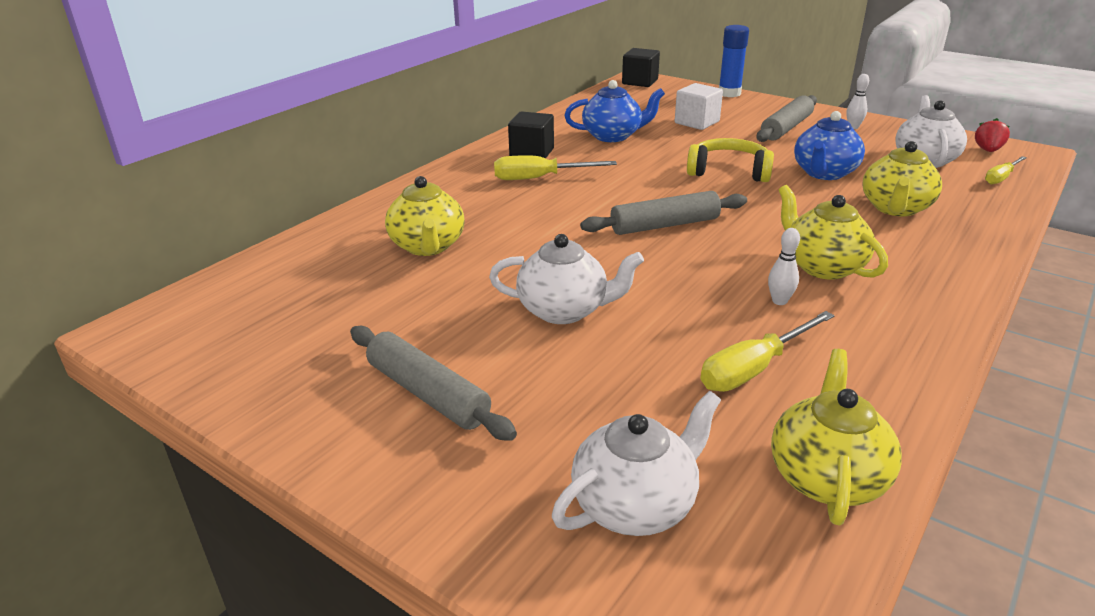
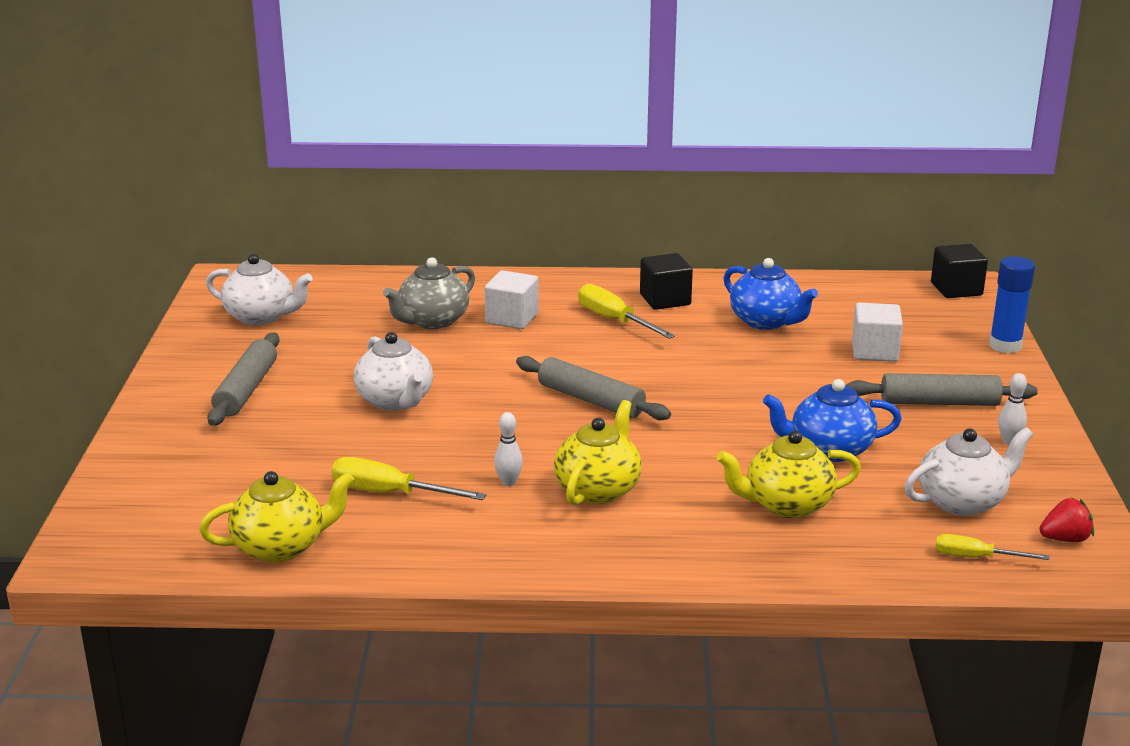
camera: 55 degrees right, 5 degrees down
yellow teapot [385,176,464,256] -> grey teapot [383,257,475,329]
white teapot [552,391,721,536] -> white teapot moved to [206,254,313,325]
yellow headphones [687,138,774,182] -> none
none -> white cube [485,270,539,329]

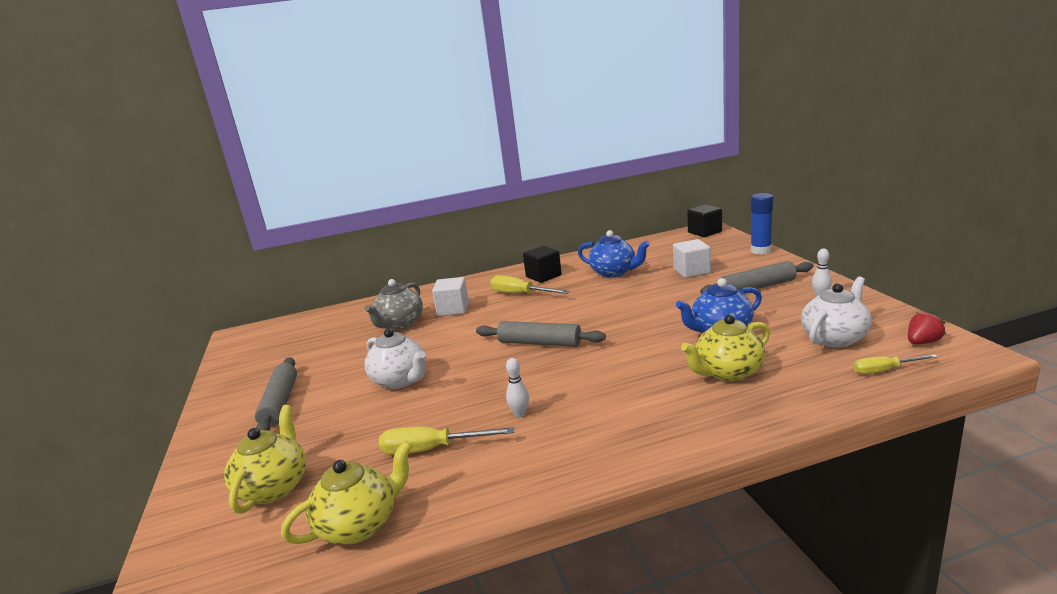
camera: 15 degrees left, 5 degrees down
white teapot [206,254,313,325] -> none
yellow teapot [554,400,642,505] -> yellow teapot moved to [224,405,306,514]

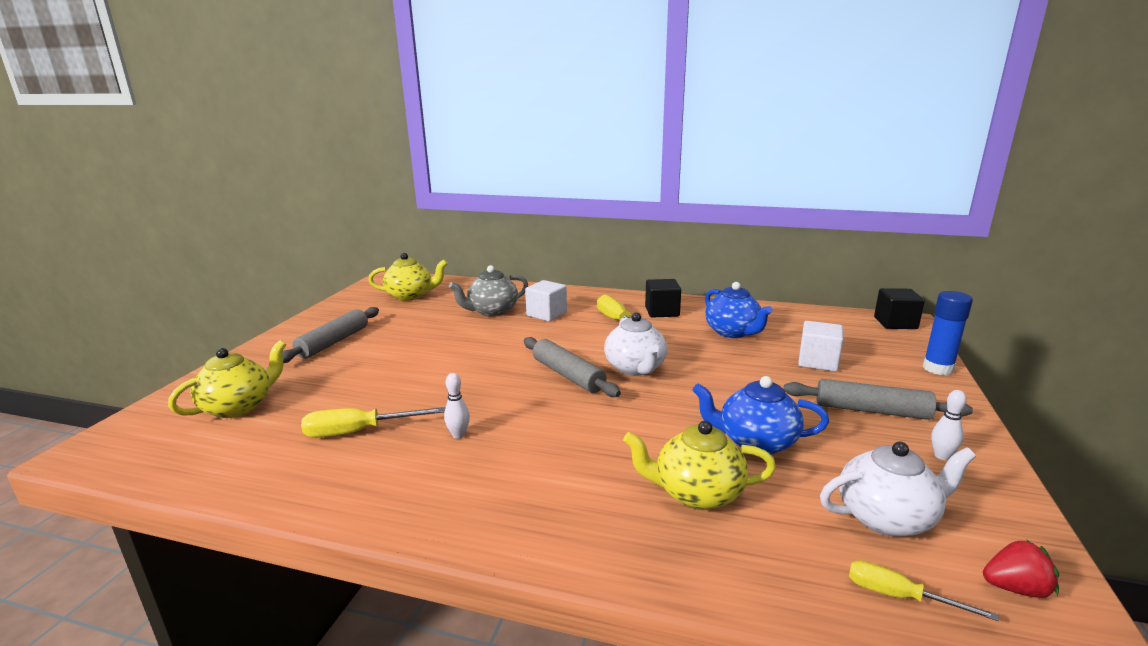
camera: 30 degrees right, 0 degrees up
yellow teapot [281,441,412,544] -> yellow teapot moved to [368,253,448,301]
white teapot [365,328,426,389] -> white teapot moved to [604,312,667,376]
yellow screwdriver [379,426,515,455] -> yellow screwdriver turned 45 degrees counterclockwise [301,407,446,438]

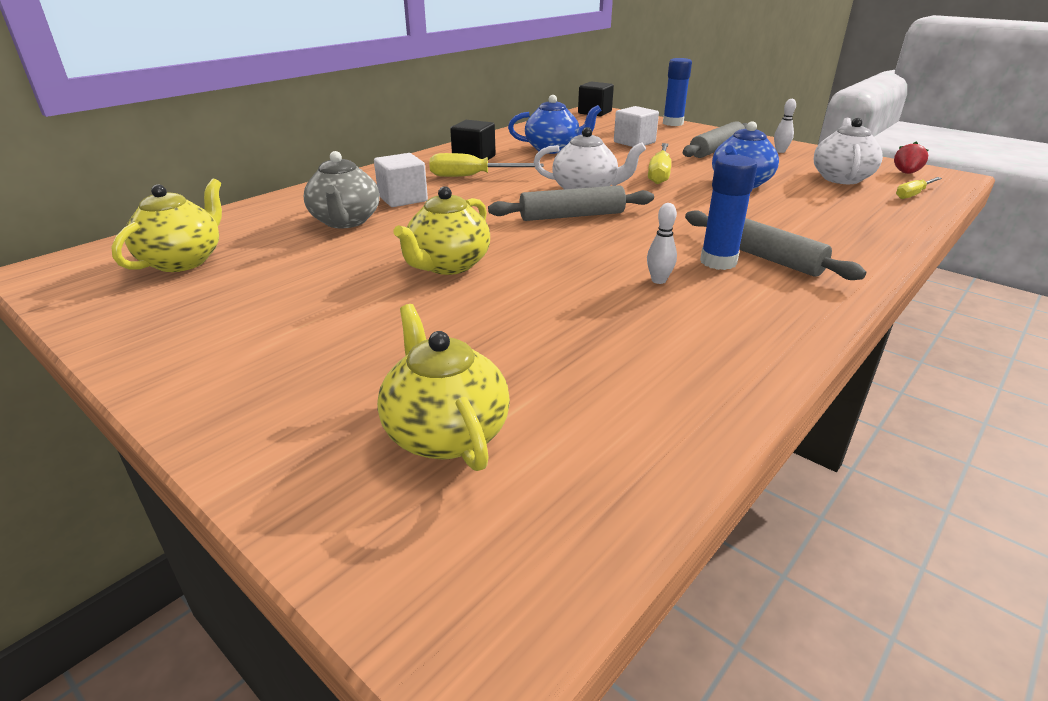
camera: 65 degrees left, 10 degrees up
grey rolling pin [282,307,379,363] -> grey rolling pin moved to [685,210,866,280]
yellow screwdriver [301,407,446,438] -> yellow screwdriver moved to [648,143,671,184]
yellow teapot [623,421,776,510] -> yellow teapot moved to [393,186,490,275]
none -> blue glue stick [700,155,758,270]

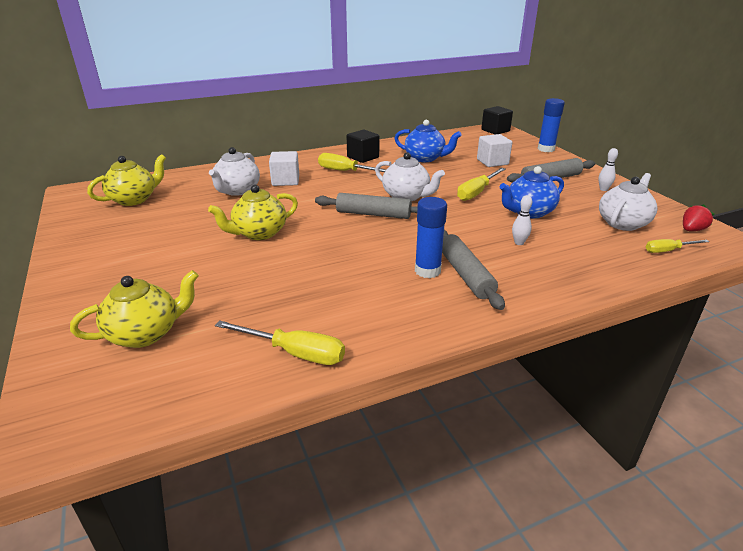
camera: 25 degrees right, 0 degrees up
grey teapot [304,151,380,228] -> white teapot [209,147,260,196]
yellow teapot [377,304,510,471] -> yellow teapot turned 60 degrees clockwise [70,270,199,348]
white bowling pin [647,203,677,284] -> white bowling pin moved to [512,195,532,245]
none -> yellow screwdriver [215,320,345,365]

